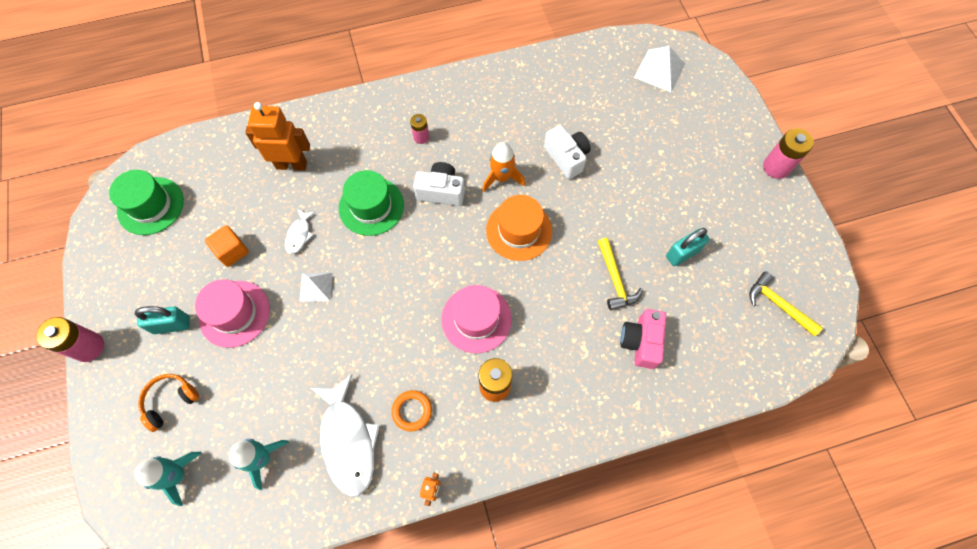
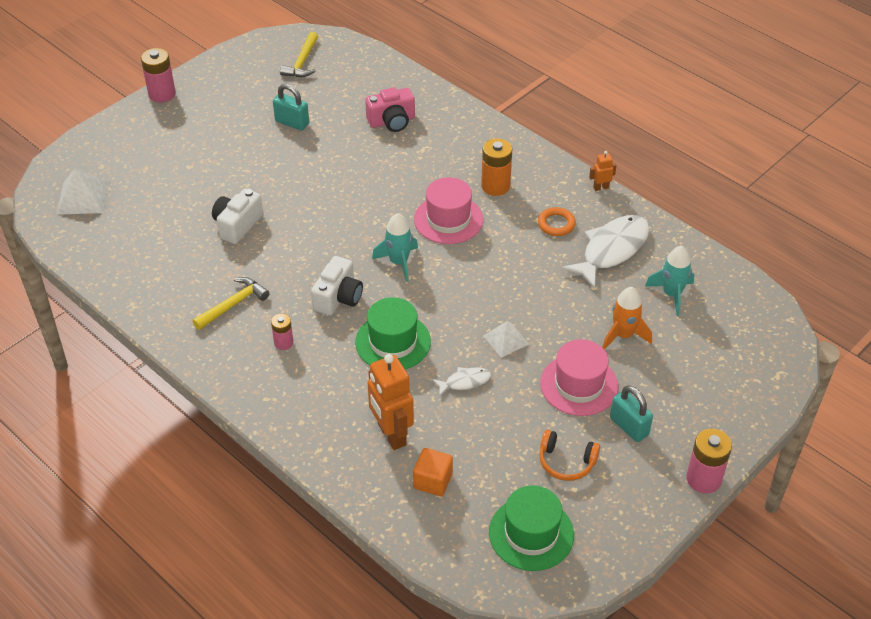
camera: 120 degrees left, 20 degrees down
turquoise rocket [134,452,202,506] -> turquoise rocket moved to [372,213,418,282]
orange headphones [138,374,200,432] -> orange headphones moved to [539,430,600,481]
orange cube [205,225,249,267] -> orange cube moved to [413,448,453,496]
white camera [413,162,465,206] -> white camera turned 135 degrees counterclockwise [311,256,363,316]
orange rocket [482,142,525,192] -> orange rocket moved to [602,287,652,350]
orange hat [486,195,552,261] -> none
yellow hammer [597,238,643,310] -> yellow hammer moved to [192,277,270,330]

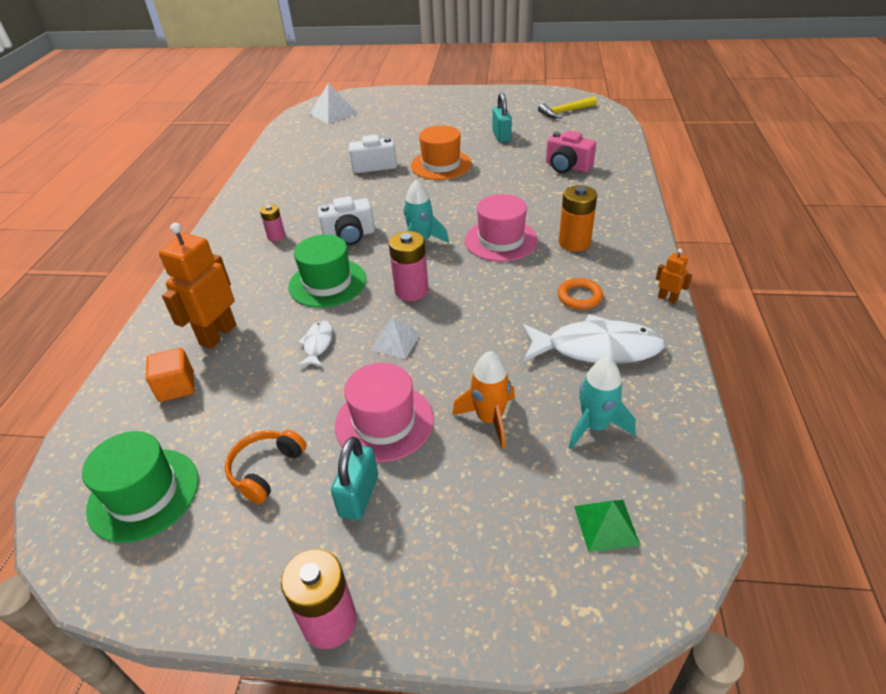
camera: 55 degrees right, 5 degrees down
pink battery [141,48,176,103] -> pink battery moved to [389,231,429,301]
yellow hammer [192,277,270,330] -> none
white fish [432,367,491,396] -> white fish turned 120 degrees counterclockwise [297,320,333,367]
orange headphones [539,430,600,481] -> orange headphones turned 45 degrees clockwise [225,430,307,504]
none -> orange hat [411,125,472,180]
none -> green pyramid [574,500,640,552]

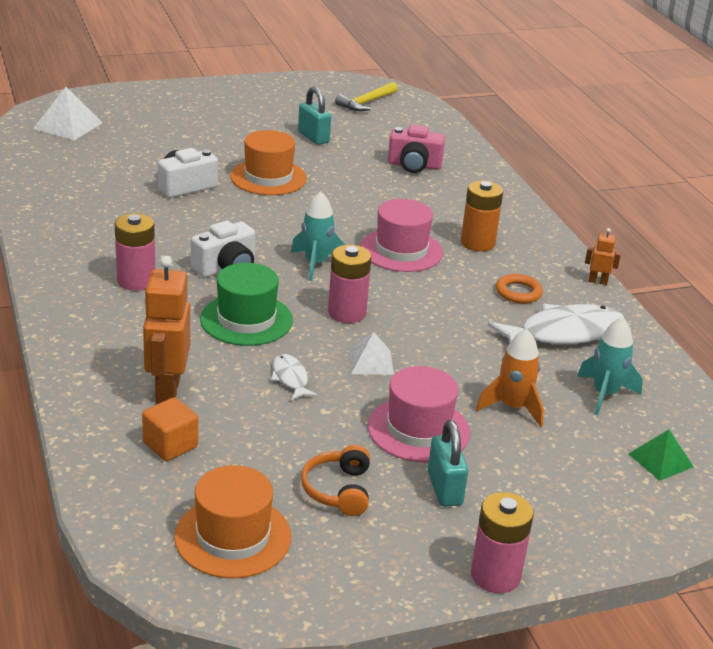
camera: 30 degrees left, 10 degrees down
green hat [82,431,199,543] -> orange hat [174,465,291,578]
pink battery [260,204,285,241] -> pink battery [115,213,155,291], size x1.67

